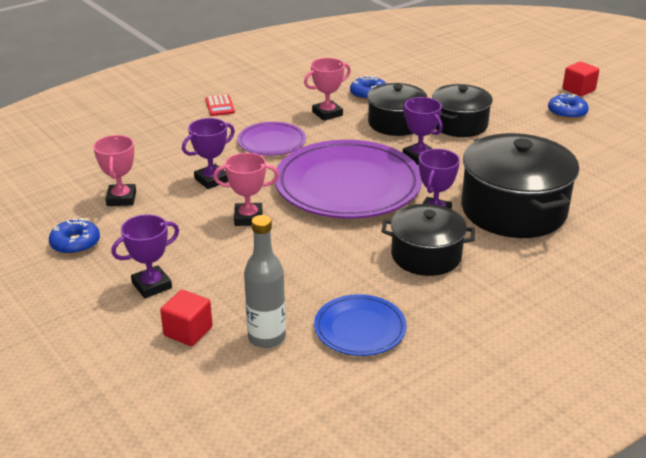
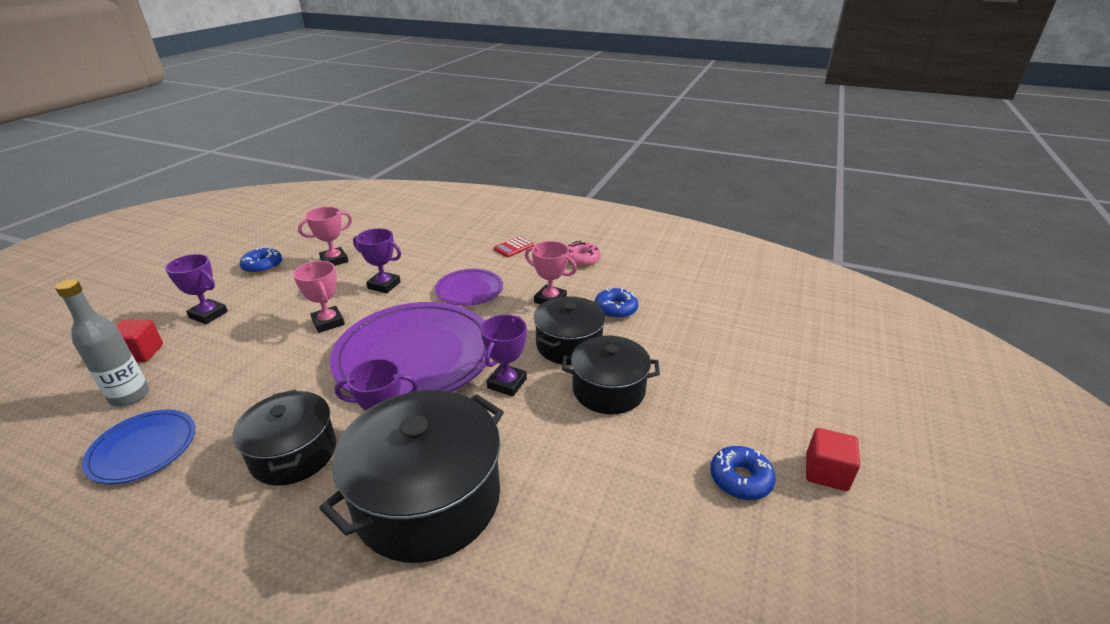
camera: 60 degrees right, 0 degrees up
none -> pink donut [568,241,601,267]

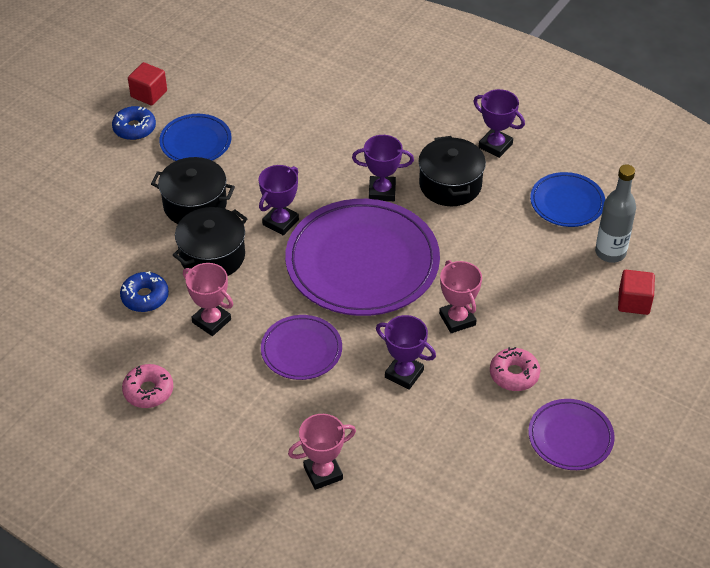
camera: 170 degrees left, 15 degrees up
purple trophy [165,254,228,324] -> purple trophy moved to [473,89,525,158]
blue donut [240,247,282,274] -> purple plate [528,399,615,470]
pink trophy [298,207,352,266] -> pink trophy moved to [288,414,356,490]
black pot [319,390,504,563] -> none
red calculator [493,236,534,257] -> none
red cube [806,428,860,491] -> red cube moved to [128,62,167,105]
none -> blue plate [159,114,231,161]
none -> pink donut [490,347,540,391]

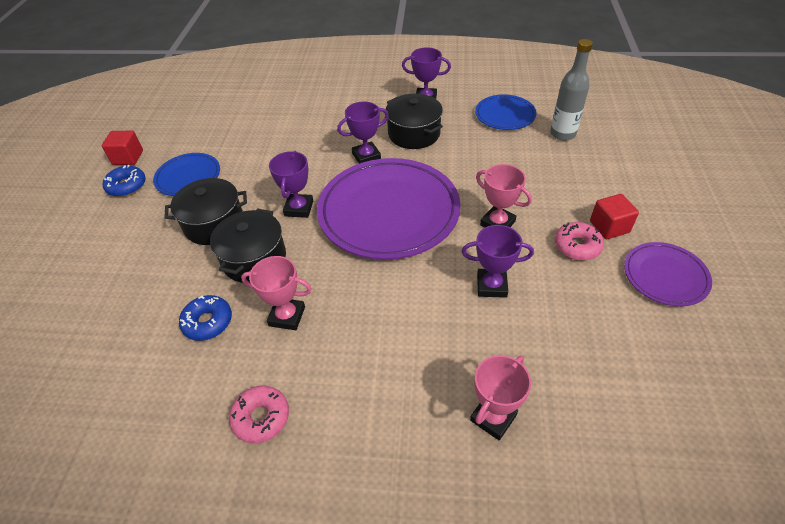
camera: 25 degrees left, 0 degrees up
purple plate [261,315,342,380] -> none
red cube [618,270,655,315] -> red cube moved to [590,194,639,239]

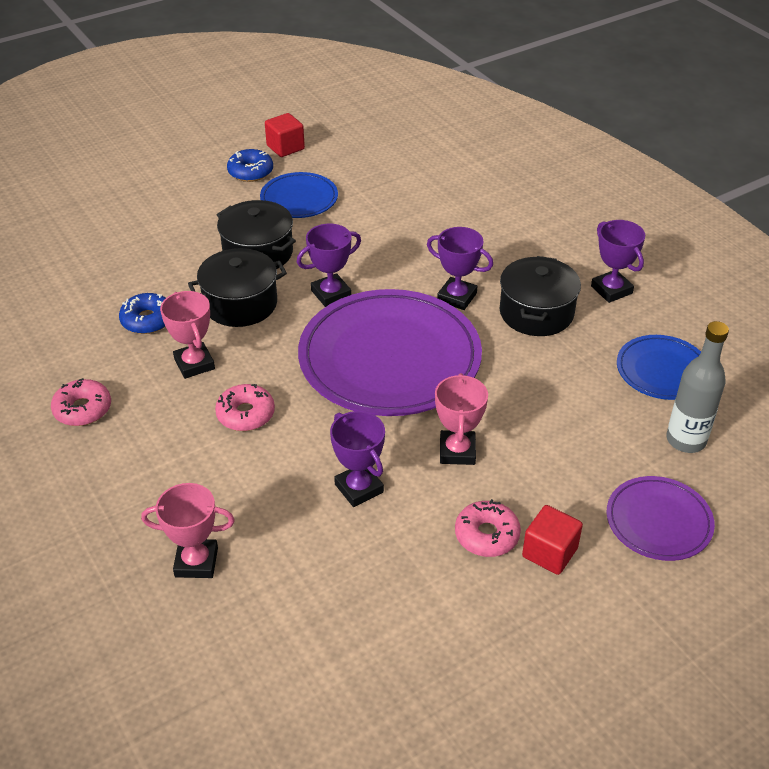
camera: 50 degrees right, 5 degrees down
purple plate [624,242,712,306] -> purple plate moved to [607,476,715,561]
none -> pink donut [215,384,275,431]

